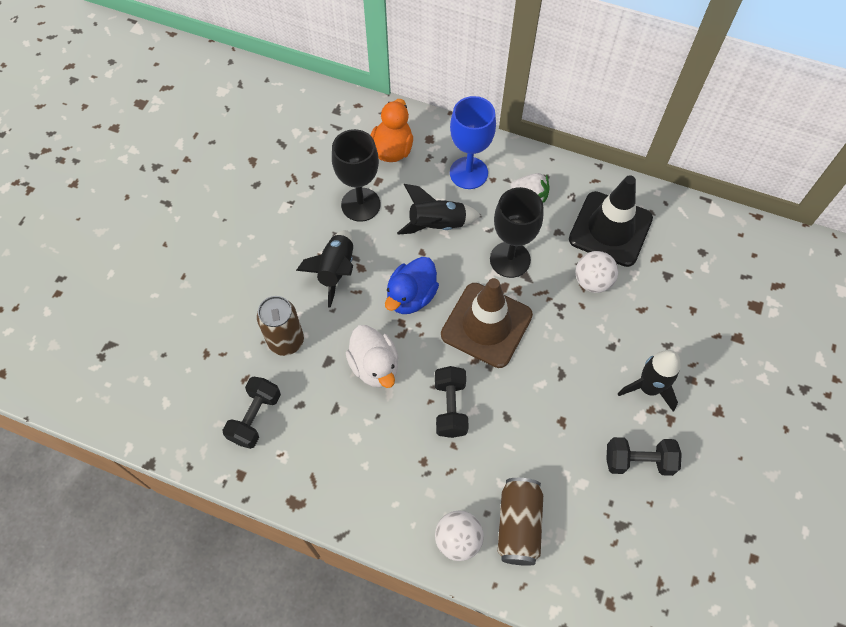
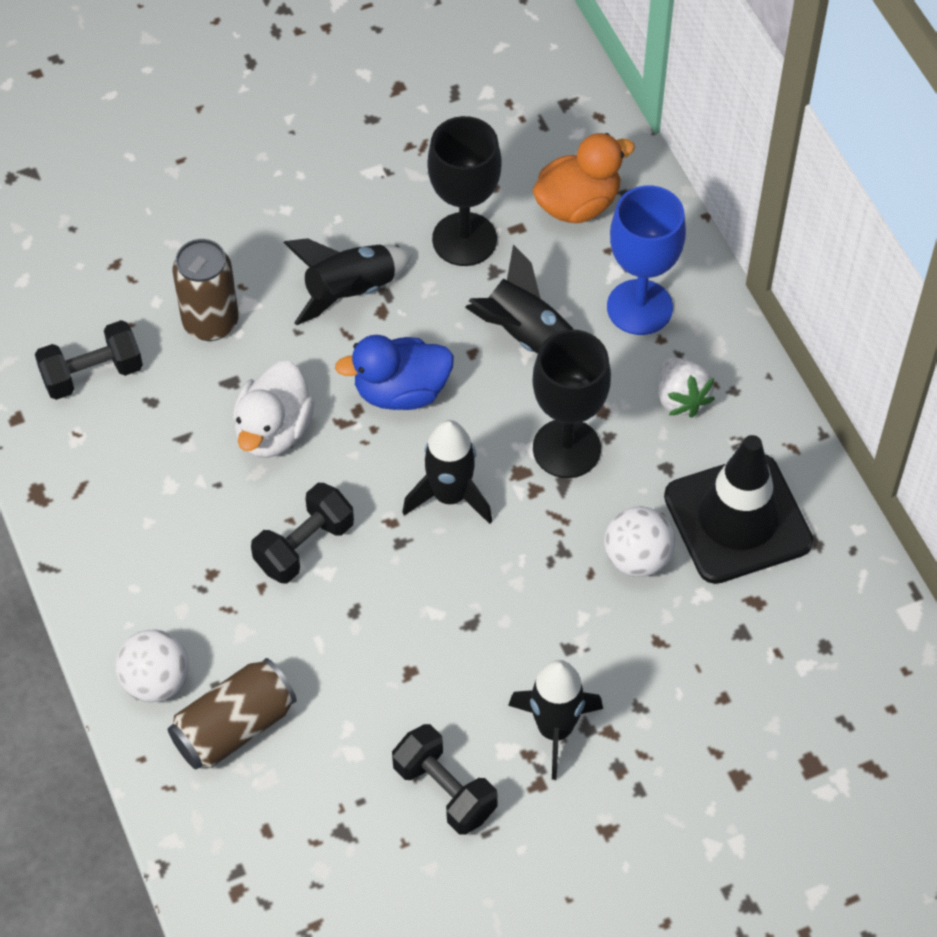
camera: 45 degrees right, 5 degrees down
brown traffic cone [441,278,533,368] -> black rocket [402,420,492,524]

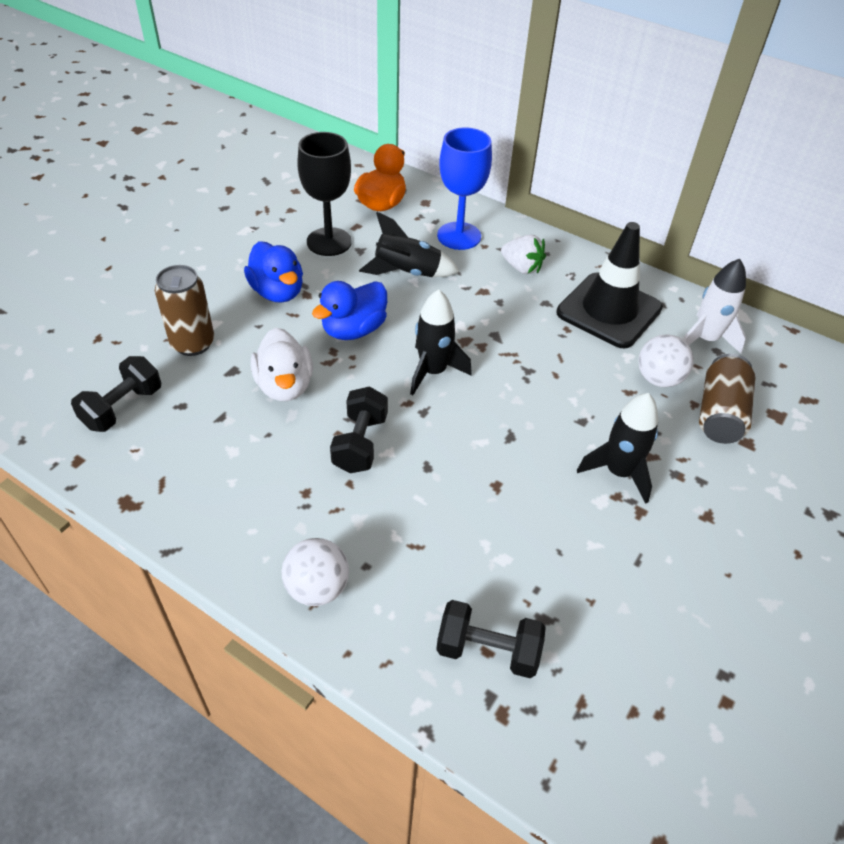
camera: 35 degrees left, 10 degrees down
brown can [168,658,297,770] -> brown can moved to [699,354,755,444]
black rocket [284,238,413,325] -> blue duck [244,241,303,303]
black dumbbell [392,724,498,835] -> black dumbbell moved to [436,600,546,678]
black goblet [532,329,611,478] -> none
white ball [605,506,675,577] -> white ball moved to [638,334,693,387]
none -> white rocket [683,259,746,354]

